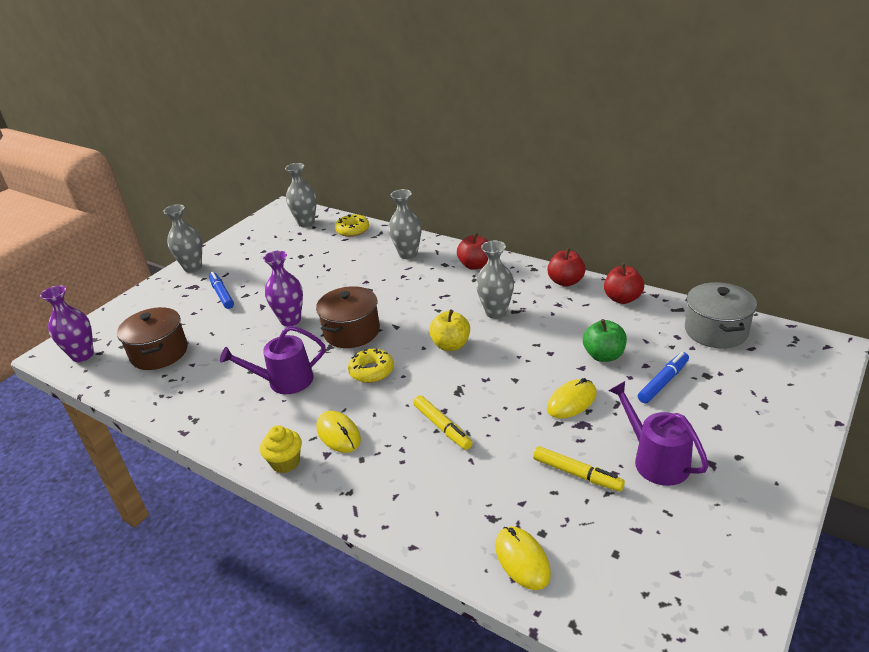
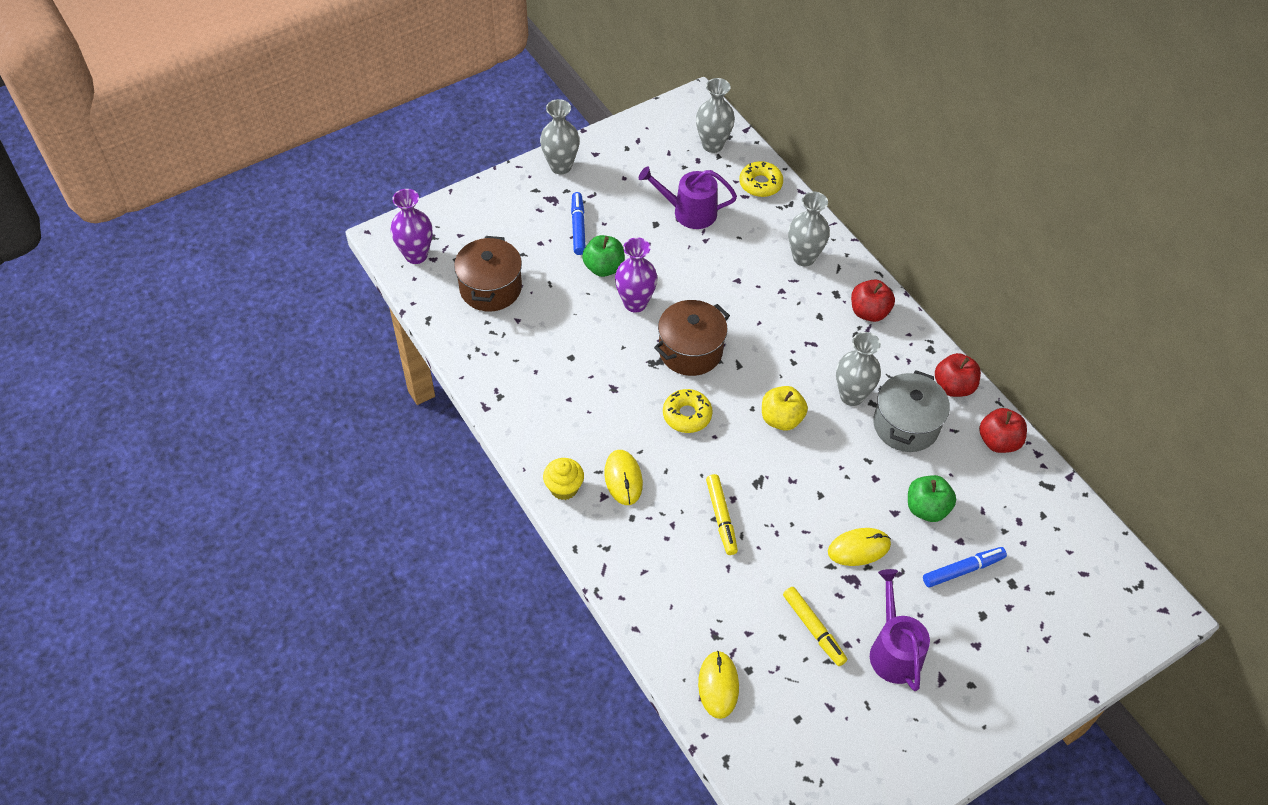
camera: 20 degrees right, 20 degrees up
purple watering can [220,326,325,394] -> purple watering can moved to [639,166,737,229]
grey pot [685,282,757,349] -> grey pot moved to [873,370,950,452]
none -> green apple [582,235,625,277]

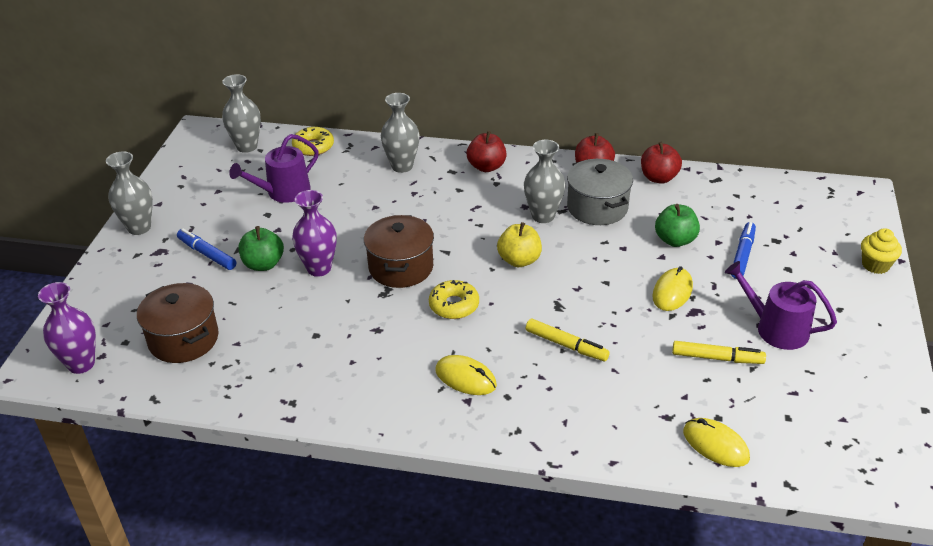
camera: 45 degrees left, 15 degrees down
yellow cupcake [543,458,584,500] -> yellow cupcake moved to [861,228,902,274]

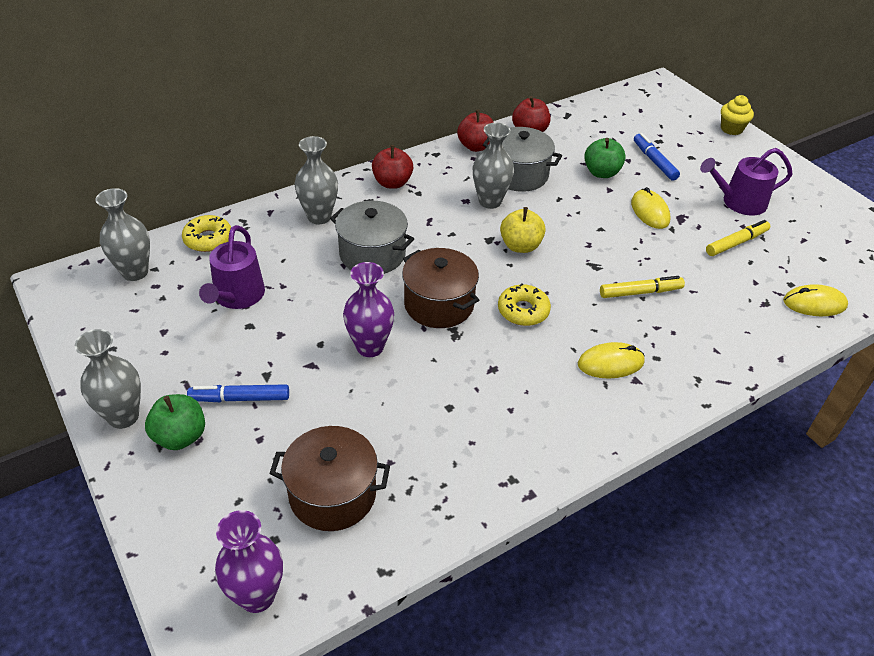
camera: 45 degrees left, 5 degrees up
green apple [239,226,284,271] -> green apple moved to [145,394,205,450]
none -> grey pot [330,201,414,274]

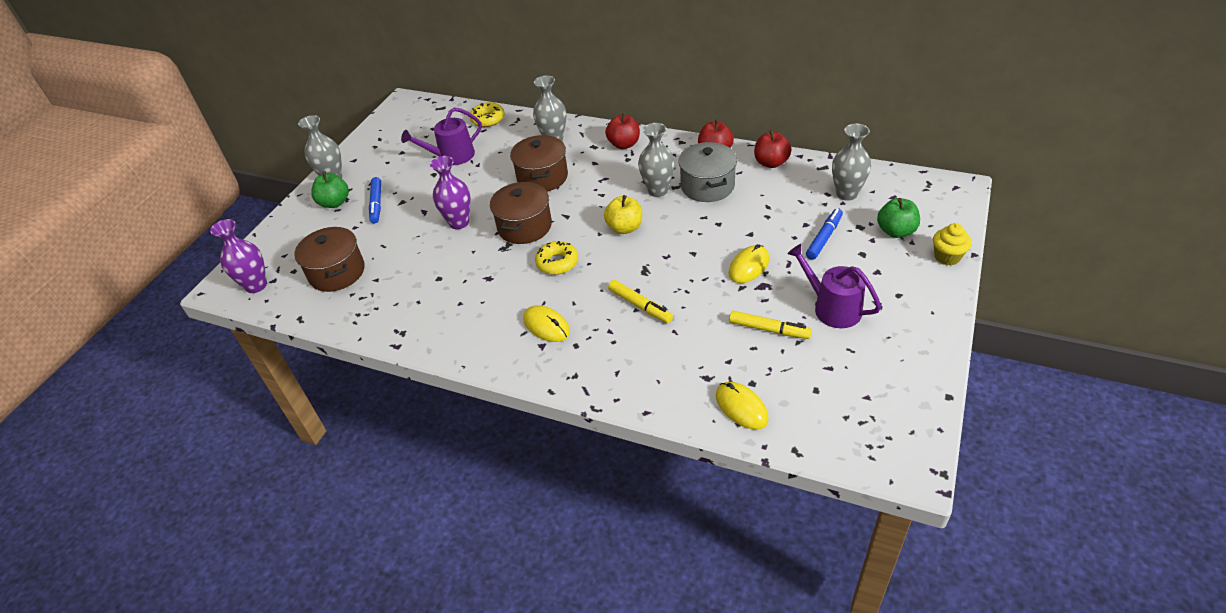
camera: 60 degrees right, 0 degrees up
grey vase [95,188,150,281] -> grey vase moved to [832,124,871,201]
blue marker [187,384,289,402] -> blue marker turned 150 degrees counterclockwise [369,177,381,223]
grey pot [330,201,414,274] -> brown pot [510,135,568,192]
green apple [584,138,626,178] -> green apple moved to [877,198,920,238]

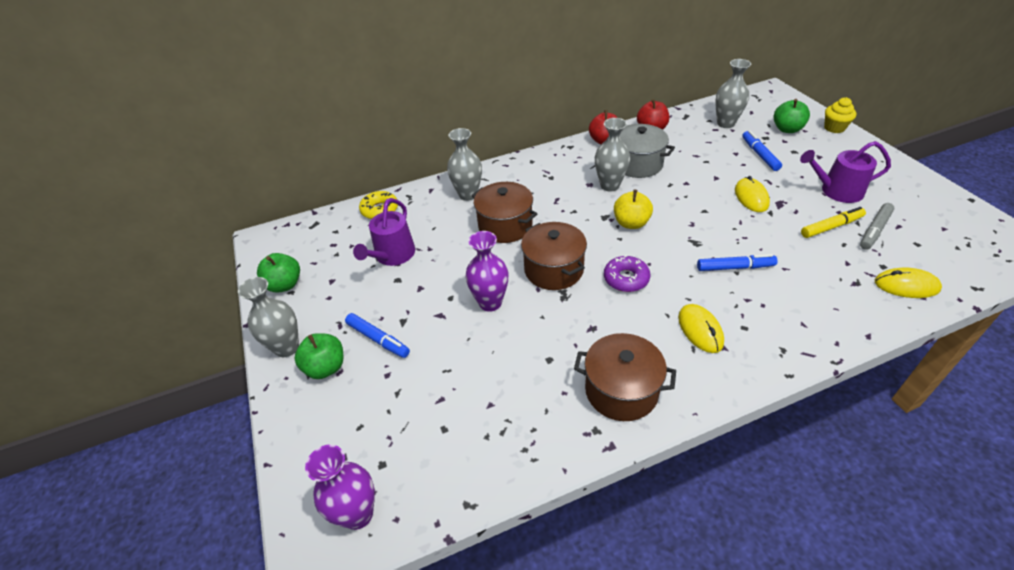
camera: 45 degrees left, 0 degrees up
brown pot [294,227,365,292] -> brown pot moved to [574,333,676,421]
yellow mouse [523,305,570,342] -> yellow mouse turned 75 degrees clockwise [678,304,724,353]
yellow donut [535,241,578,275] -> purple donut [604,255,650,292]
red apple [605,113,640,149] -> none
yellow marker [608,280,673,323] -> blue marker [697,254,778,271]
none -> green apple [257,253,300,293]
none -> grey marker [860,203,894,250]

